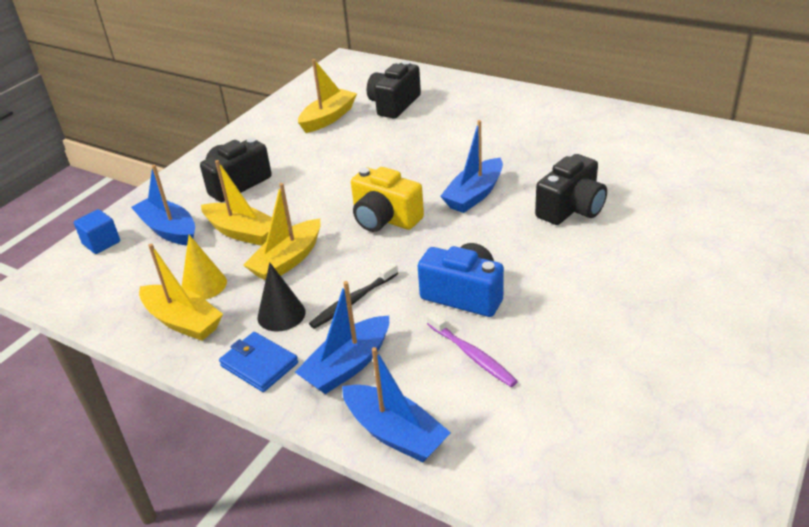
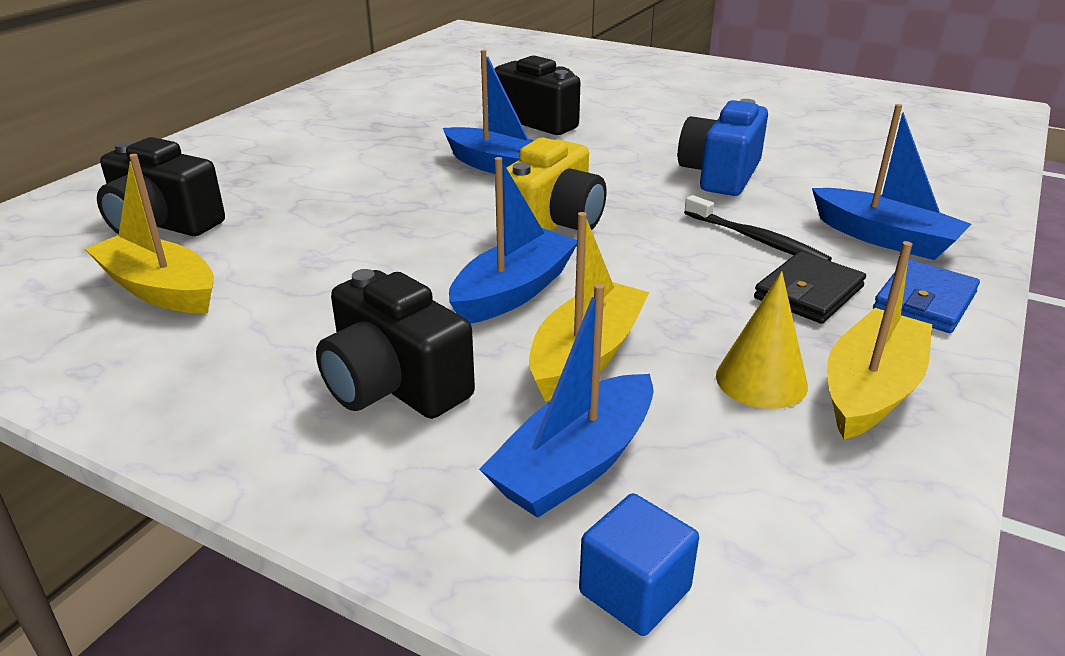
camera: 95 degrees left, 5 degrees down
yellow boat [243,183,321,280] -> none
black cone [257,263,305,331] -> black wallet [754,251,866,324]
blue boat [342,347,451,462] -> blue boat moved to [449,157,577,324]
purple toothbrush [427,312,518,387] -> none

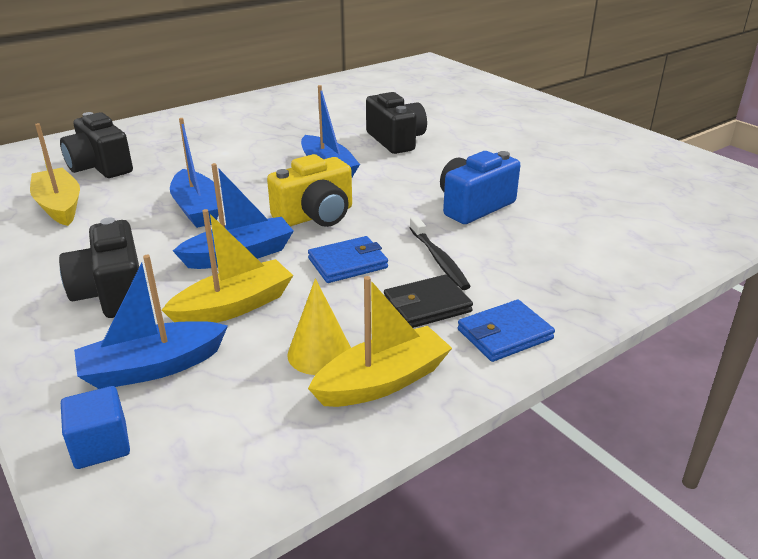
camera: 25 degrees right, 0 degrees up
blue boat [812,104,971,260] -> blue boat moved to [170,118,219,228]
none -> blue wallet [308,236,388,283]

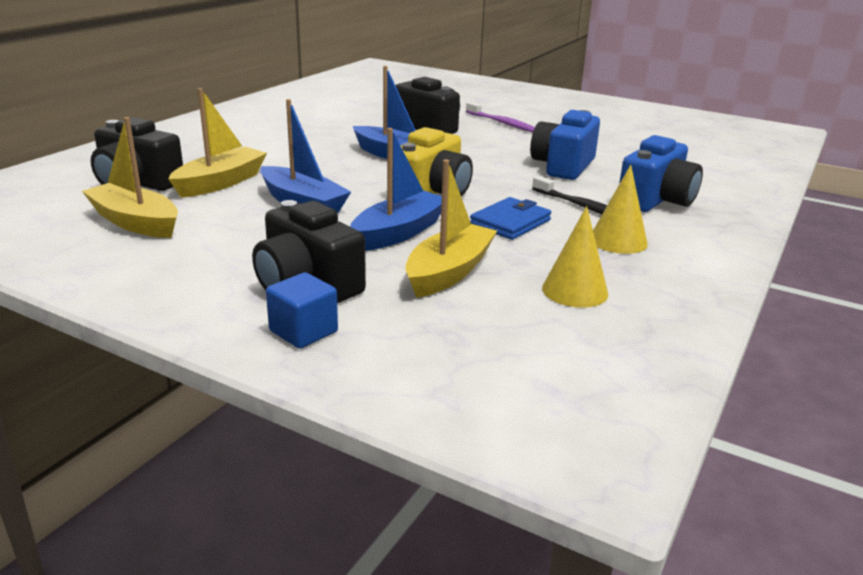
camera: 25 degrees left, 5 degrees down
blue cube [61,386,130,469] -> blue cube moved to [266,272,338,349]
blue boat [74,255,228,389] -> none
yellow boat [308,276,452,407] -> yellow boat moved to [169,88,267,198]
black wallet [384,275,473,328] -> yellow cone [593,165,648,254]
blue wallet [458,300,555,362] -> none
none -> purple toothbrush [466,102,535,132]
none -> blue camera [619,135,703,212]

